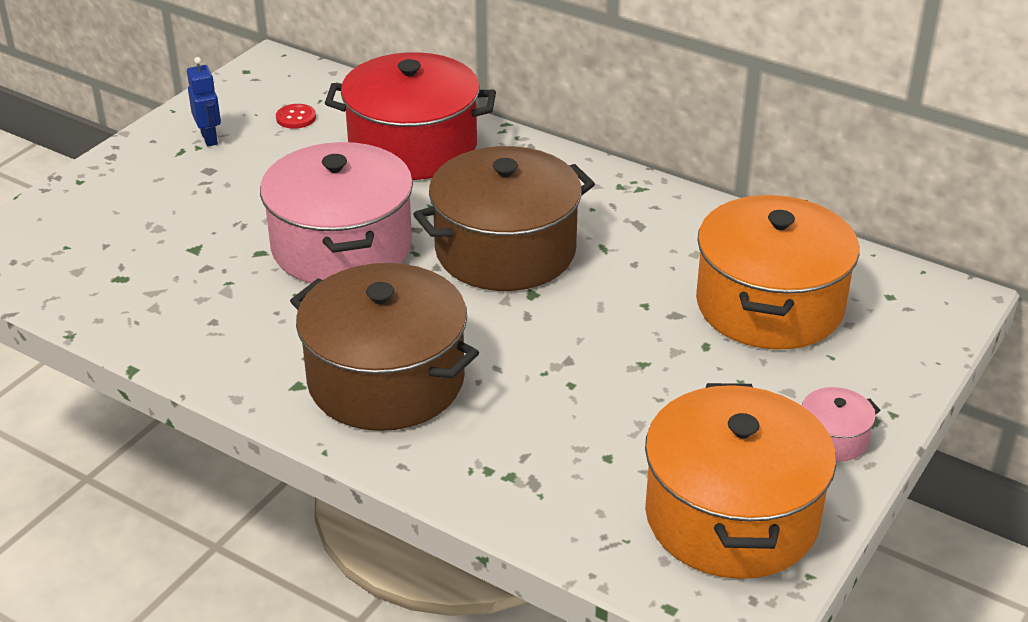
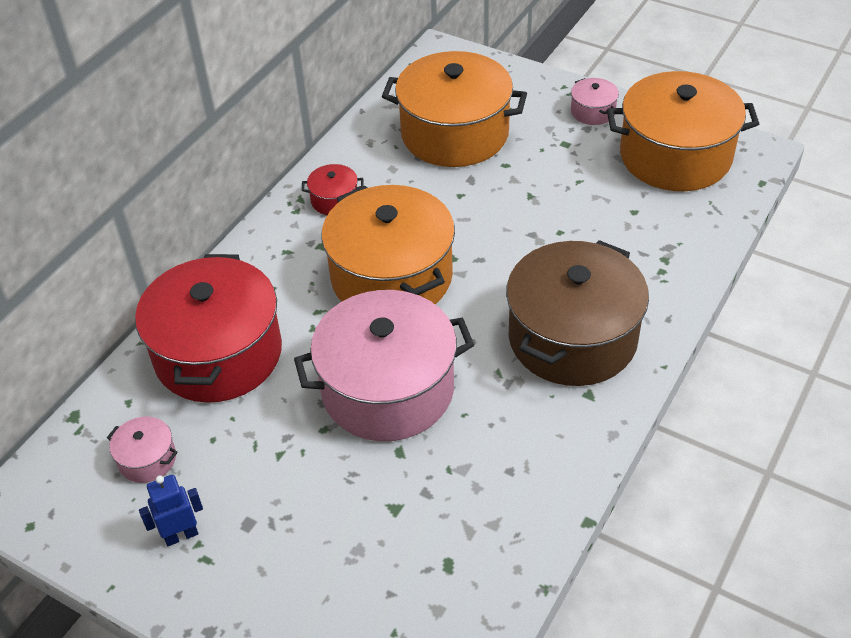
camera: 90 degrees left, 10 degrees up
red button [276,104,316,129] -> pink pot [107,416,178,483]
brown pot [413,146,595,291] -> orange pot [321,185,455,304]
none -> red pot [302,164,364,215]

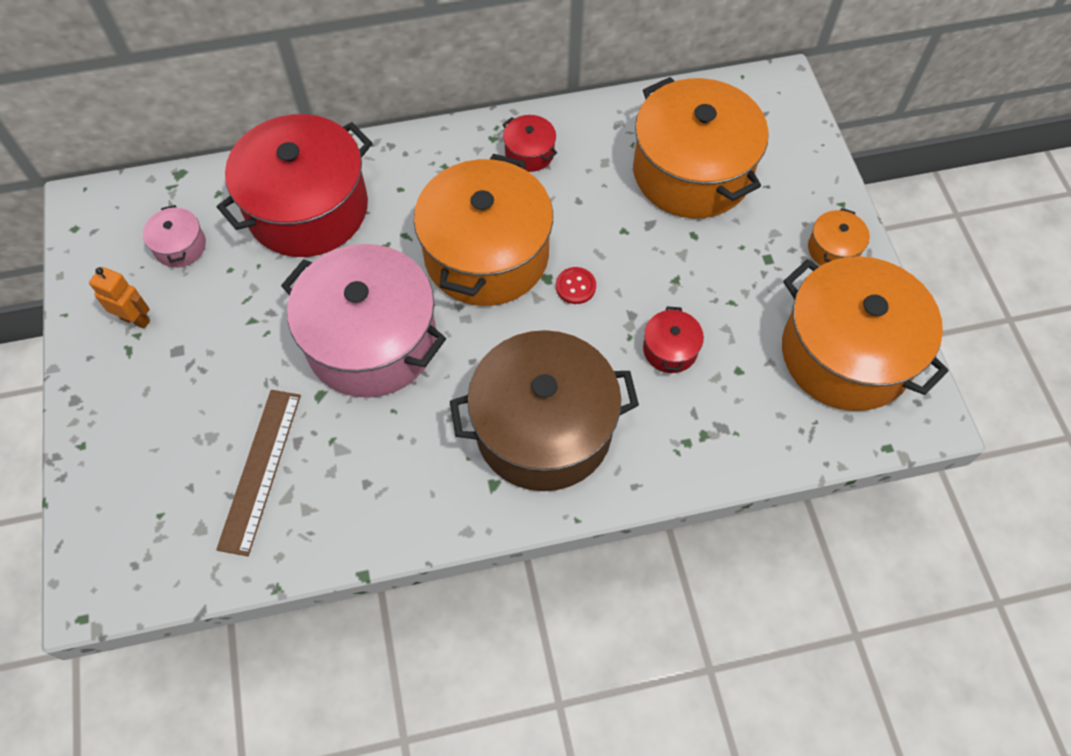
camera: 45 degrees right, 15 degrees up
blue robot [139,475,203,546] -> orange robot [89,267,150,329]
pink pot [571,78,619,125] -> orange pot [808,208,870,266]
none -> brown ruler [216,390,301,556]
none -> red button [556,267,596,304]
none -> red pot [643,306,704,373]

